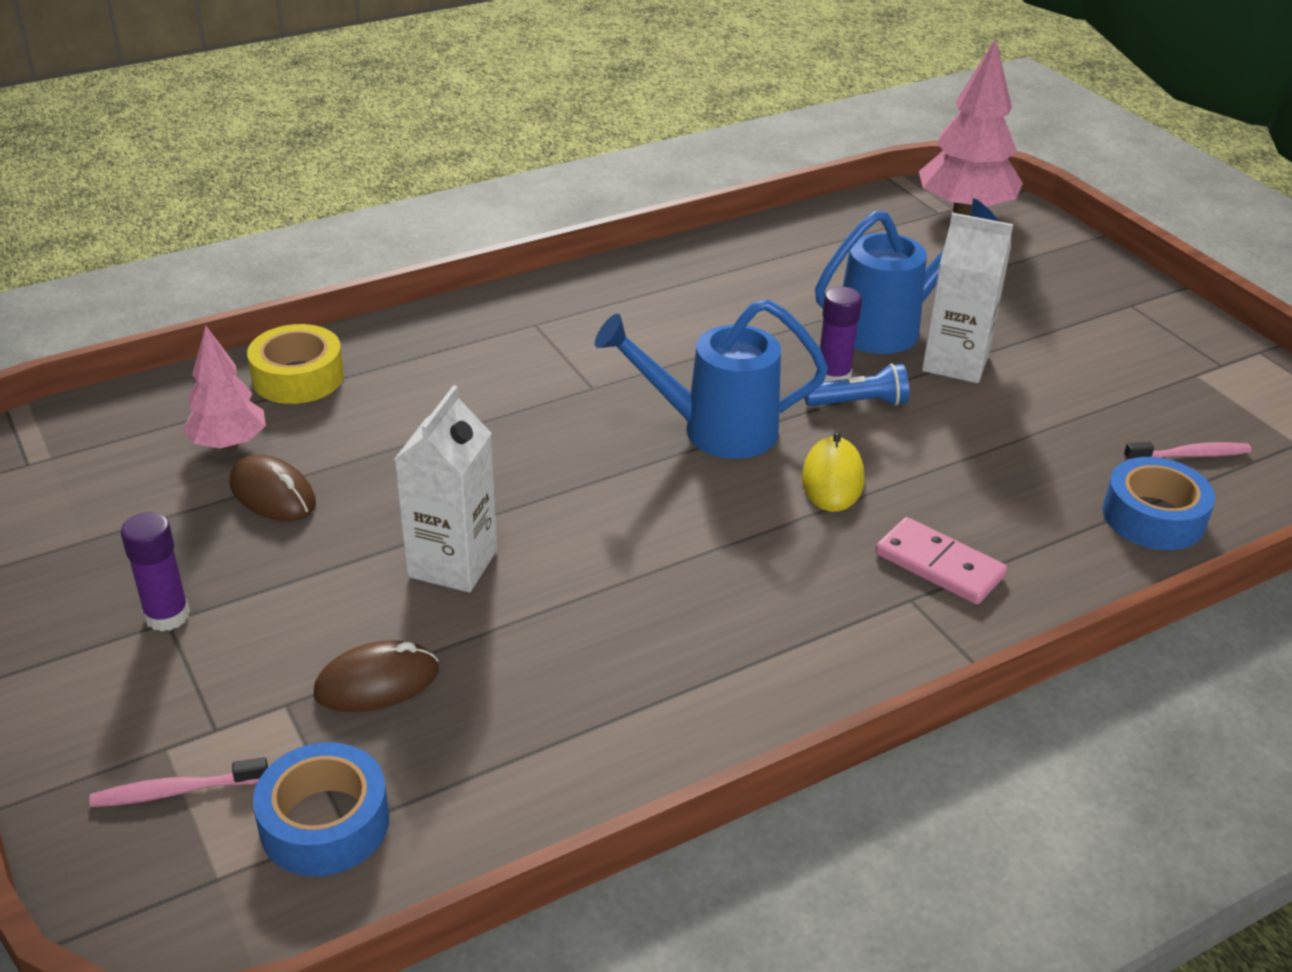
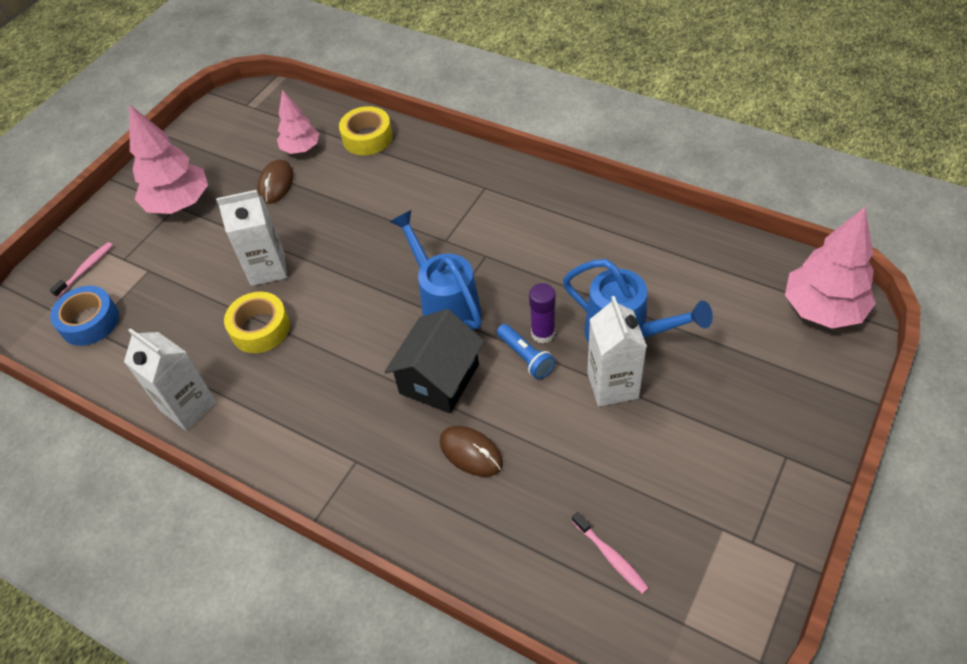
camera: 65 degrees right, 15 degrees up
pink toothbrush [89,757,268,807] -> pink toothbrush turned 75 degrees clockwise [50,242,113,298]
purple glue stick [121,512,190,632] -> pink tree [129,104,208,214]
brown mouse [314,640,439,712] -> brown mouse moved to [440,426,503,477]
yellow mouse [802,432,865,512] -> black house [384,309,484,414]
pink domino [875,517,1007,605] -> none
blue tape [1102,457,1215,550] -> none
none -> white carton [124,328,217,431]
none -> yellow tape [224,292,290,353]

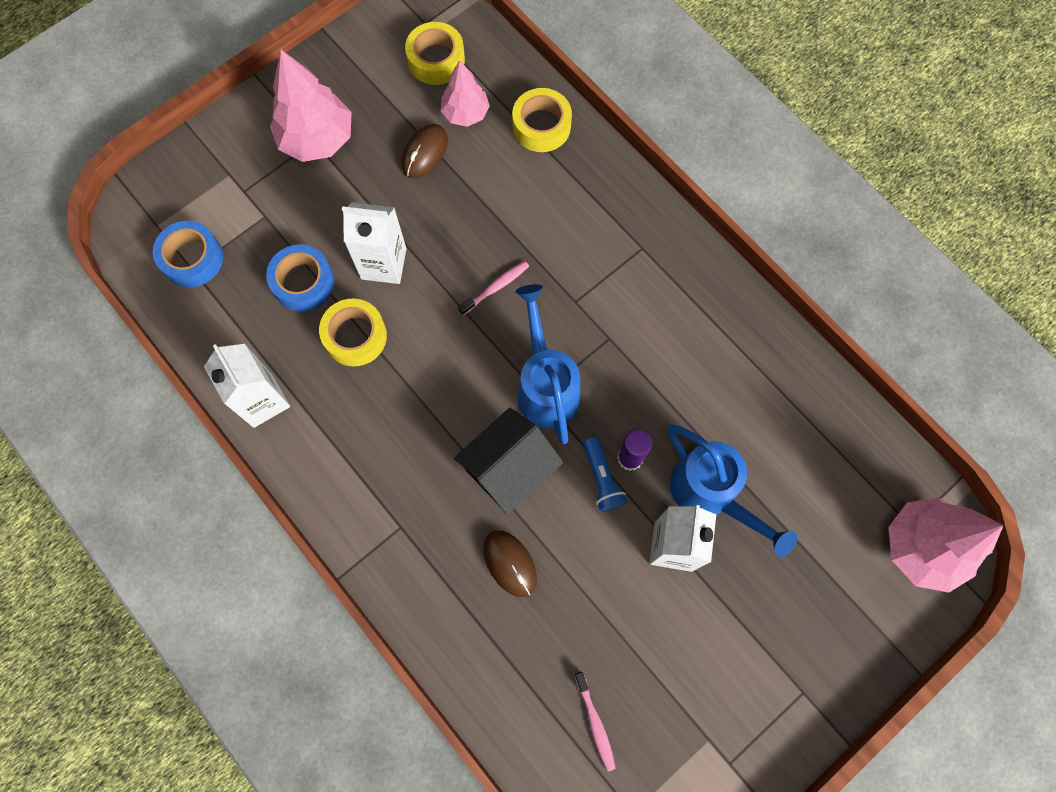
camera: 15 degrees right, 20 degrees up
pink toothbrush [50,242,113,298] -> pink toothbrush moved to [458,261,529,315]
none -> blue tape [266,244,334,311]
none -> yellow tape [405,22,465,85]

